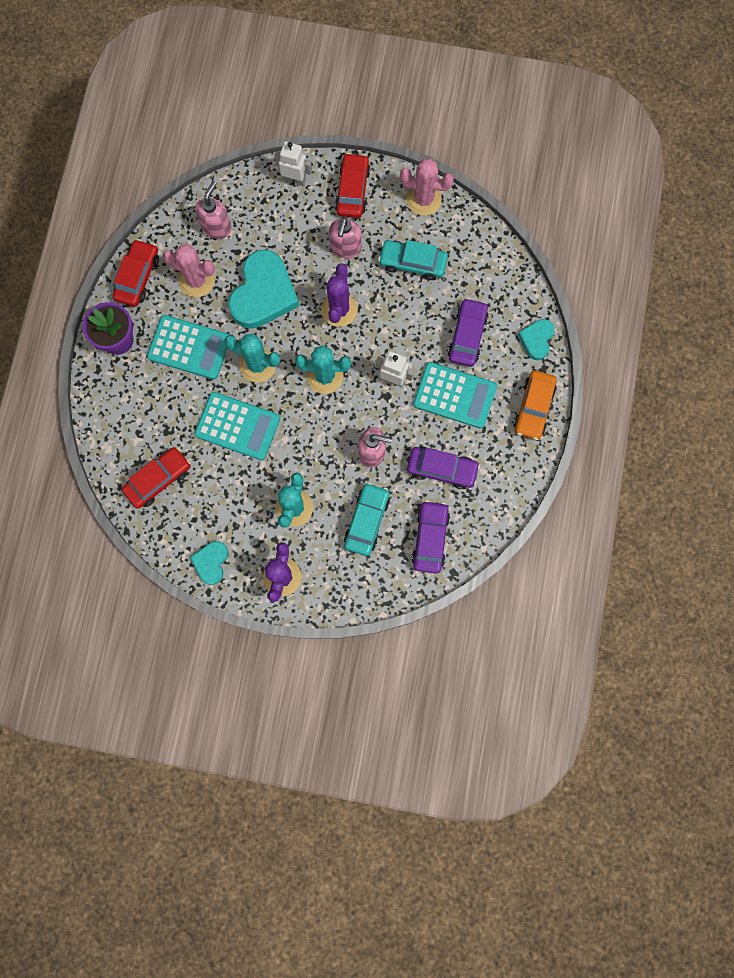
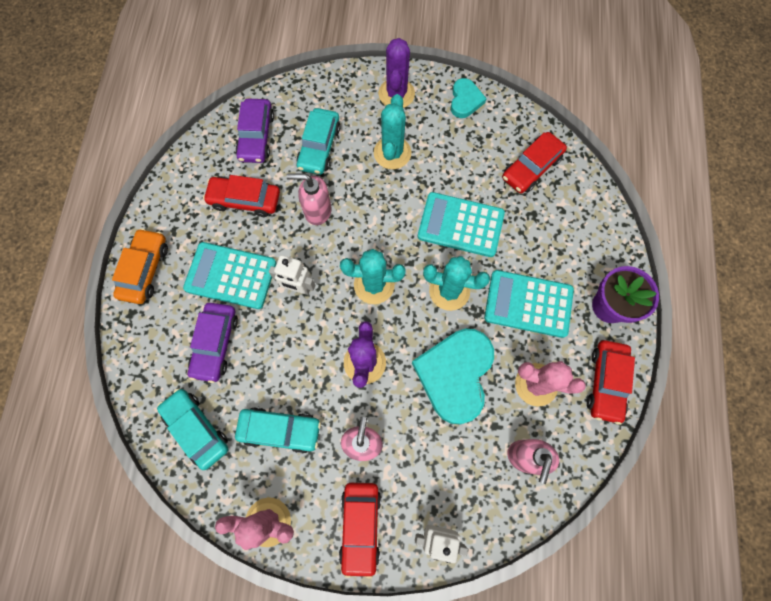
camera: 175 degrees right, 5 degrees down
purple car [407,447,480,489] -> red car [203,175,280,217]
turquoise heart [518,319,555,360] -> none
none -> turquoise car [157,389,229,470]

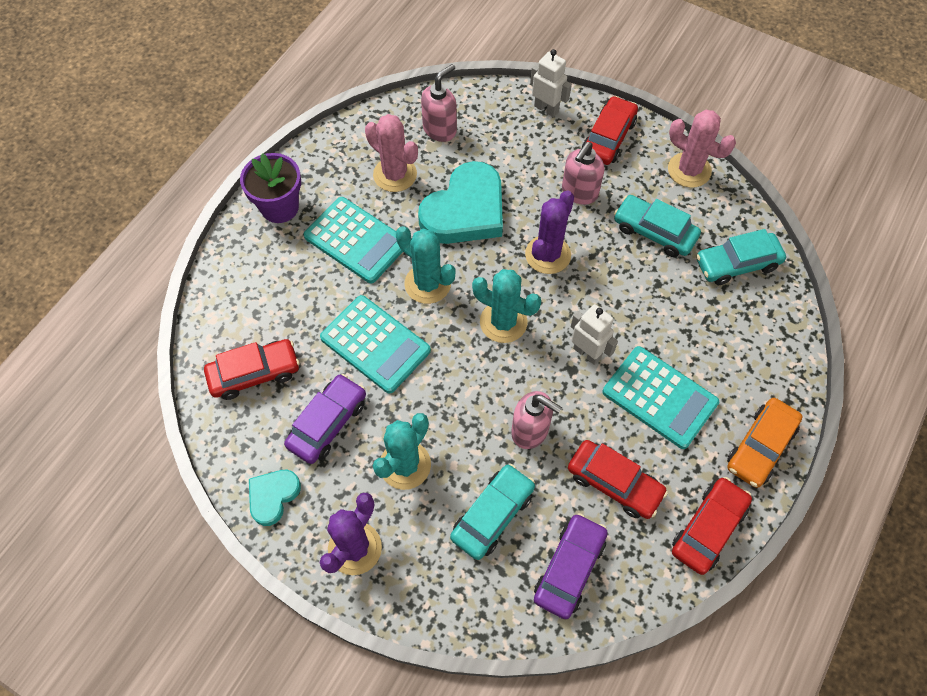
camera: 155 degrees left, 10 degrees down
turquoise car [157,389,229,470] -> turquoise car turned 90 degrees clockwise [696,229,786,285]
purple car [188,303,238,383] -> purple car moved to [284,374,366,464]
red car [587,340,635,425] -> red car moved to [672,477,752,575]

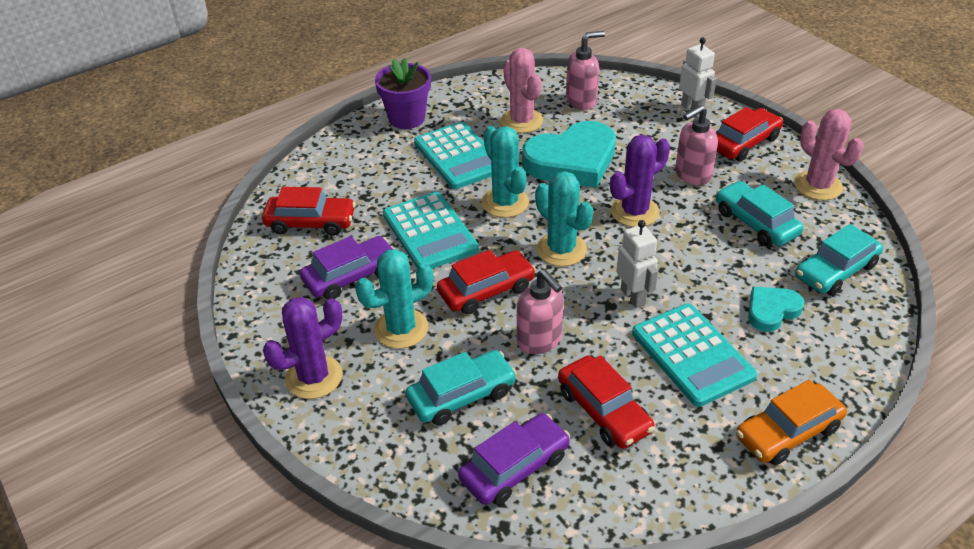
camera: 25 degrees right, 20 degrees down
turquoise heart [249,470,301,526] -> turquoise heart moved to [748,286,804,332]
red car [672,477,752,575] -> red car moved to [437,250,536,314]
turquoise car [696,229,786,285] -> turquoise car turned 45 degrees counterclockwise [795,224,883,296]

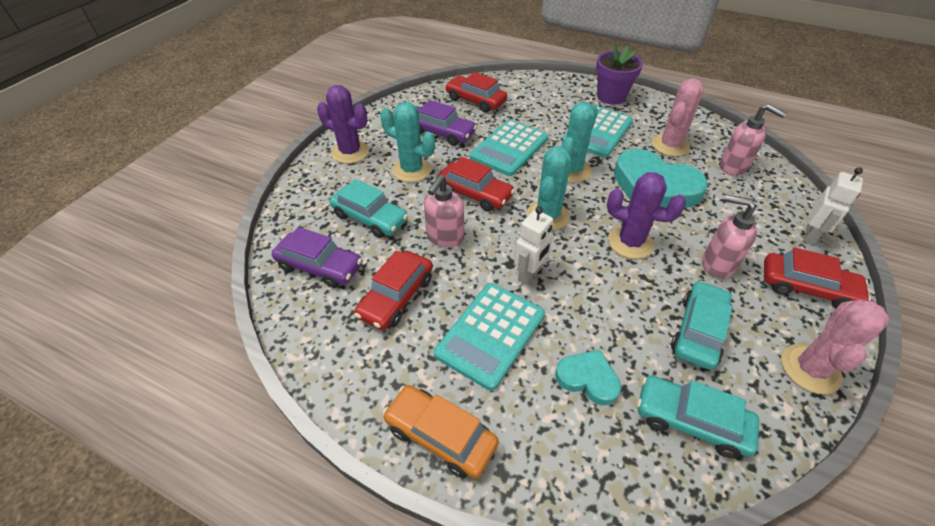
camera: 60 degrees right, 5 degrees up
red car [262,187,356,236] -> red car turned 150 degrees clockwise [445,72,507,113]

